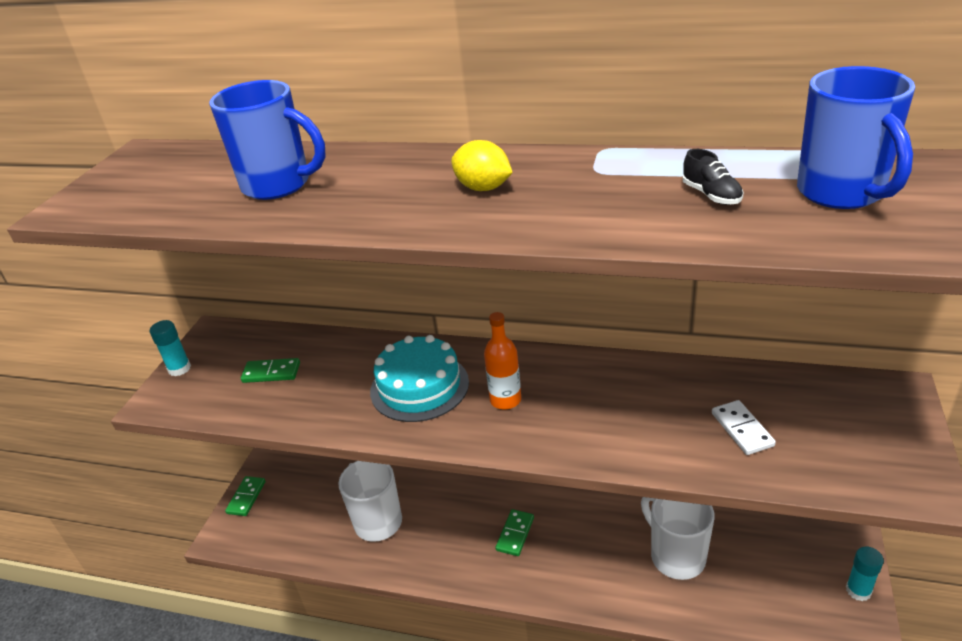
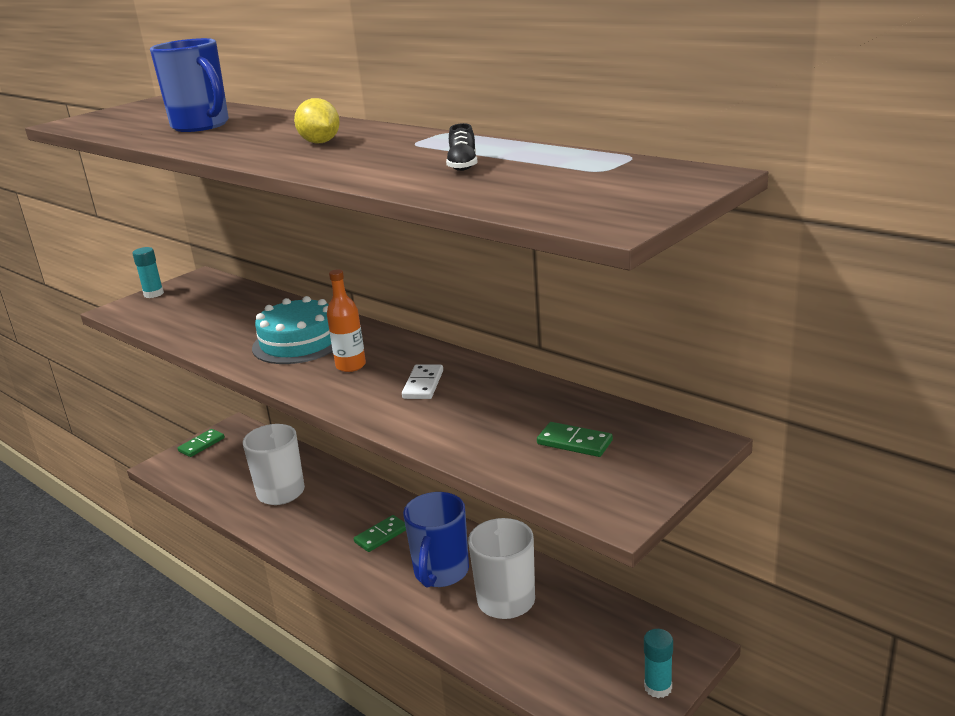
camera: 25 degrees right, 10 degrees down
green domino [241,358,300,383] -> green domino moved to [537,422,613,457]
white domino [712,400,776,455] -> white domino moved to [402,364,443,399]
blue mug [797,66,915,209] -> blue mug moved to [403,492,469,588]

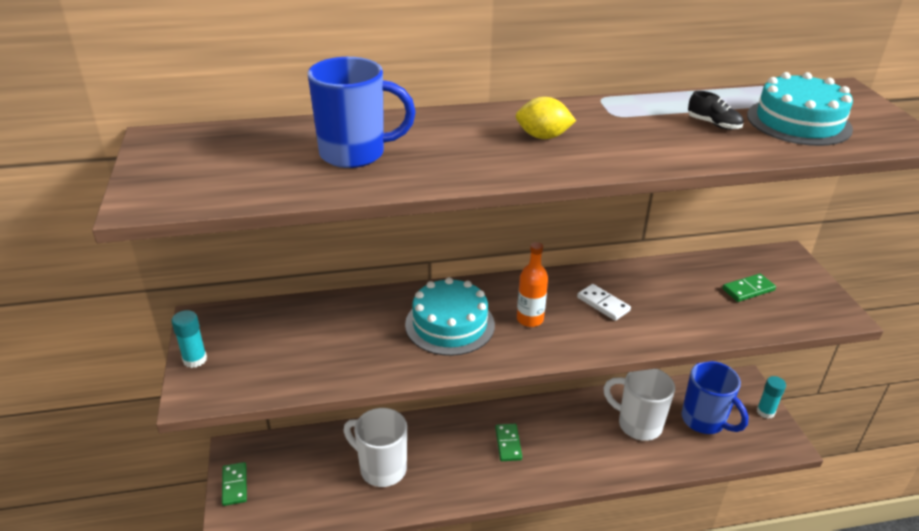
camera: 55 degrees left, 10 degrees up
blue mug [403,492,469,588] -> blue mug moved to [682,361,749,434]
none -> turquoise cake [747,72,853,146]

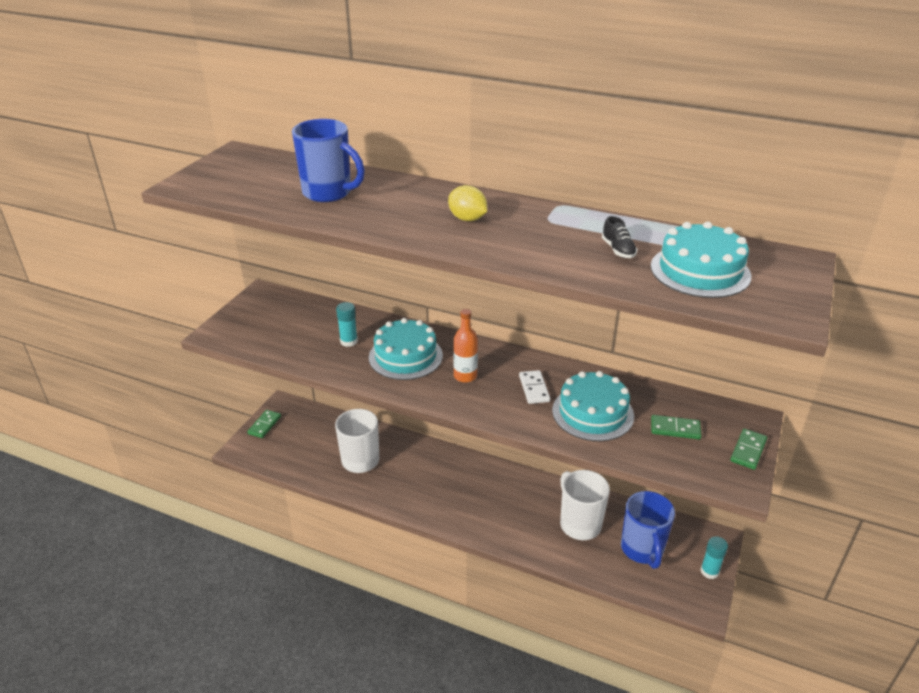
camera: 35 degrees right, 0 degrees up
turquoise glue stick [171,310,207,368] -> turquoise glue stick moved to [336,302,358,347]
green domino [495,424,522,461] -> green domino moved to [730,429,767,470]
none -> turquoise cake [552,371,634,441]

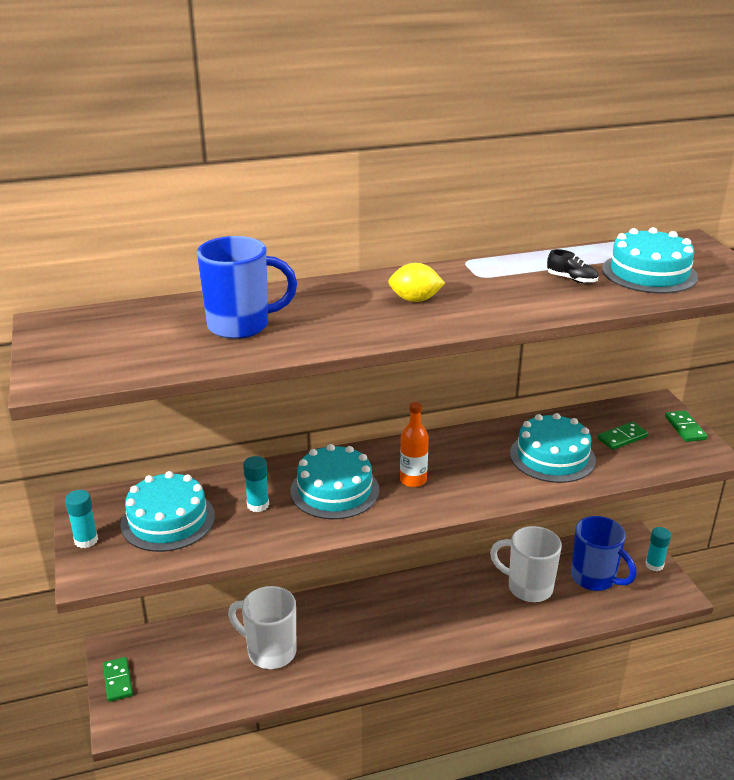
camera: 40 degrees left, 5 degrees down
white domino [519,370,550,404] -> none
none -> turquoise glue stick [65,490,98,548]
none -> turquoise cake [120,471,215,552]

